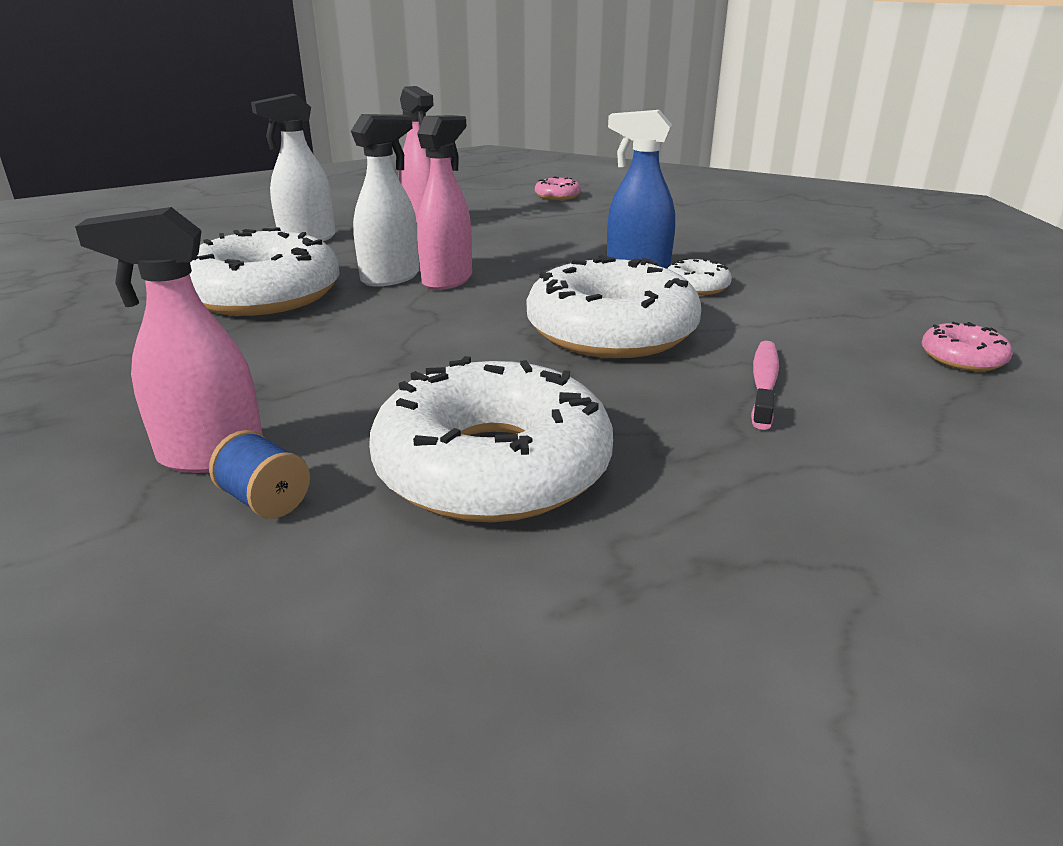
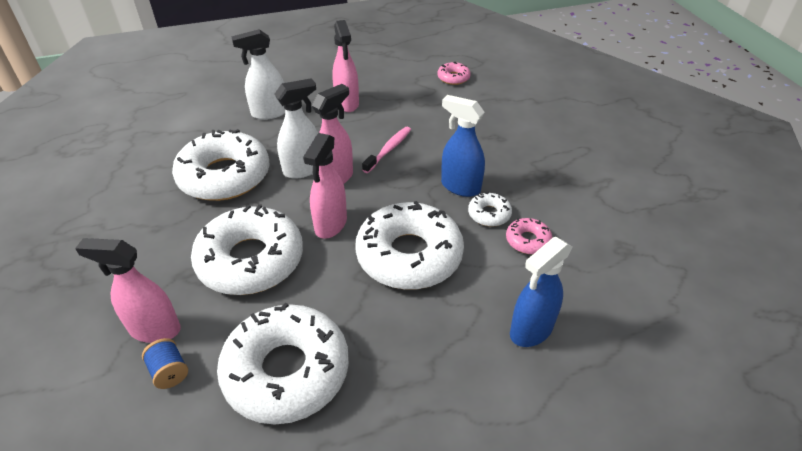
camera: 15 degrees right, 15 degrees up
pink toothbrush [751,341,779,430] -> pink toothbrush moved to [362,127,411,173]
pink donut [921,322,1013,371] -> pink donut moved to [506,218,552,254]
none -> white donut [191,204,303,295]
none -> pink spray bottle [303,133,347,239]
none -> blue spray bottle [510,237,572,347]

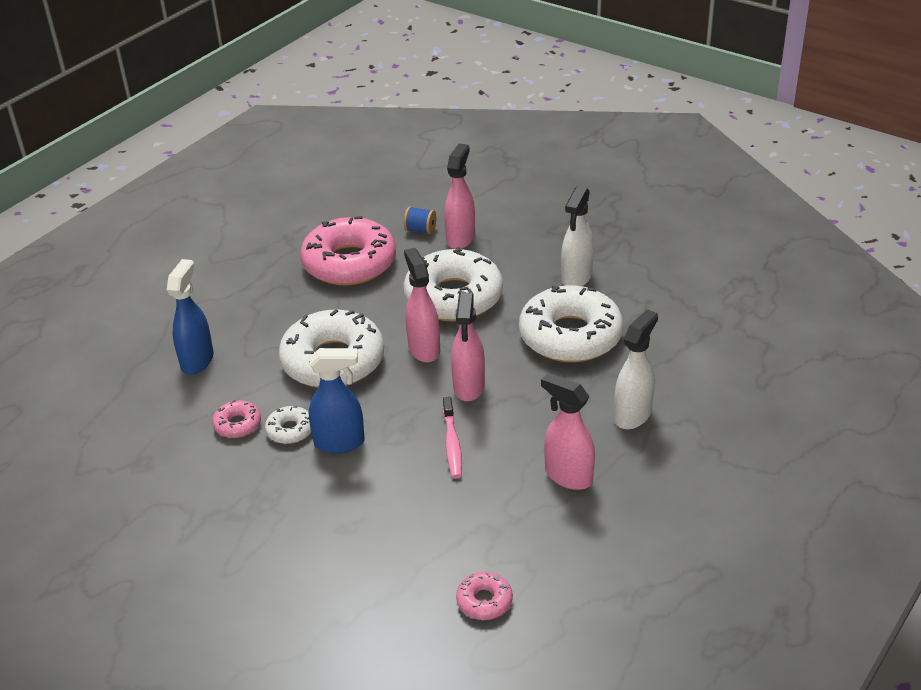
camera: 145 degrees right, 5 degrees down
pink spray bottle [75,238,181,343] -> pink spray bottle turned 45 degrees counterclockwise [444,143,475,249]
white donut [217,303,349,424] -> pink donut [300,216,396,285]
white spray bottle [274,78,318,179] -> white spray bottle moved to [561,186,594,286]

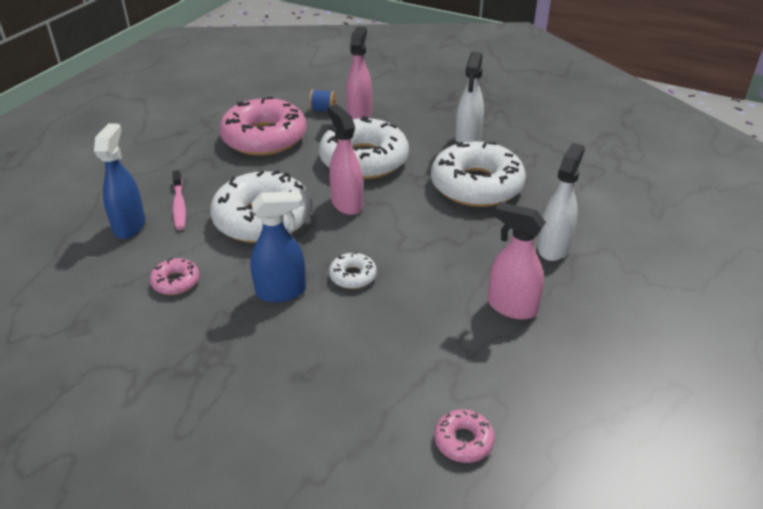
camera: 10 degrees left, 0 degrees up
white donut [265,406,311,444] -> white donut moved to [329,252,377,289]
pink toothbrush [443,397,462,478] -> pink toothbrush moved to [173,170,186,230]
pink spray bottle [451,292,485,401] -> none

